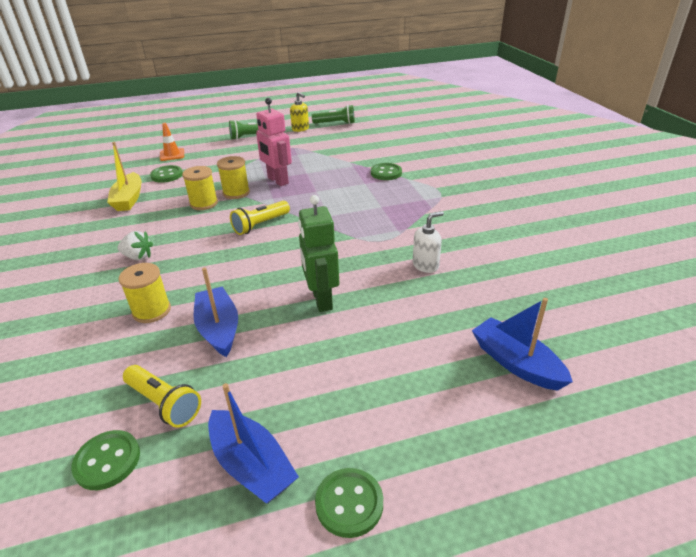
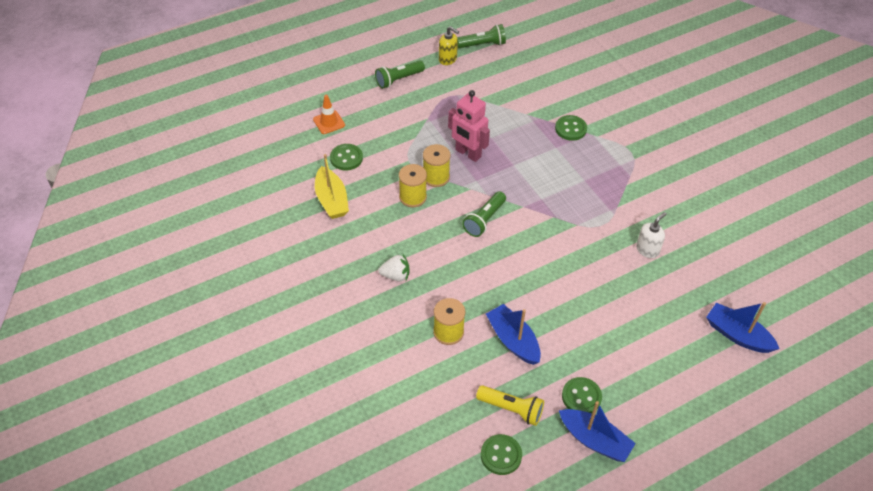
camera: 15 degrees left, 15 degrees up
yellow flashlight [230,201,290,235] -> green flashlight [462,191,506,237]
green robot [298,195,339,312] -> none
green button [315,468,383,538] -> green button moved to [562,377,602,413]

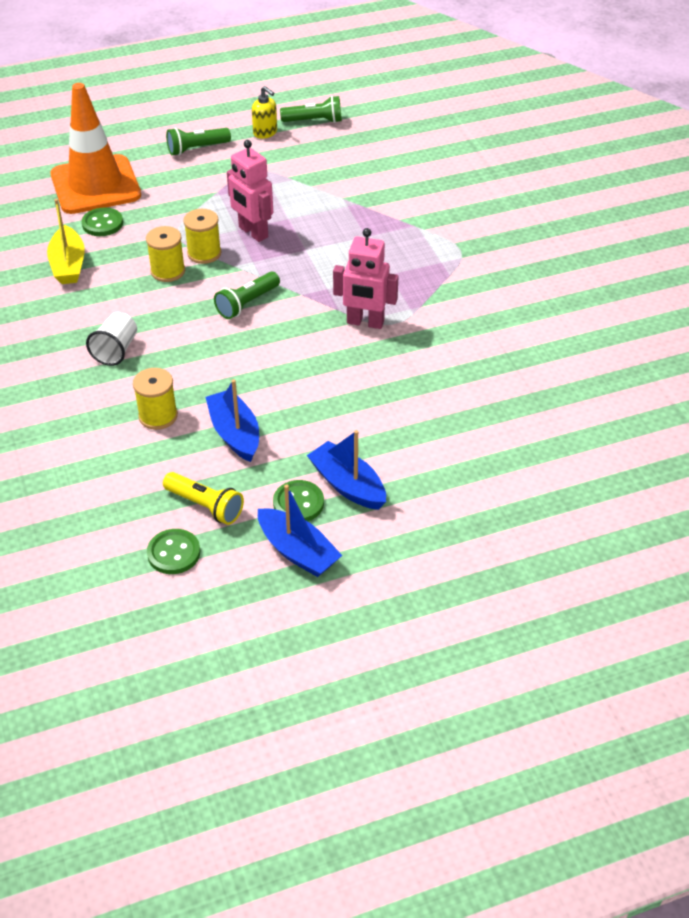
camera: 10 degrees right, 5 degrees down
orange traffic cone [313,95,345,134] -> orange traffic cone [50,83,141,214], size x2.47
white strawberry [378,254,410,281] -> white cup [86,312,137,366]
green button [555,115,587,141] -> none
white soap dispenser [636,212,667,258] -> none
blue boat [706,302,779,353] -> blue boat moved to [307,430,386,510]
none -> pink robot [333,228,399,329]

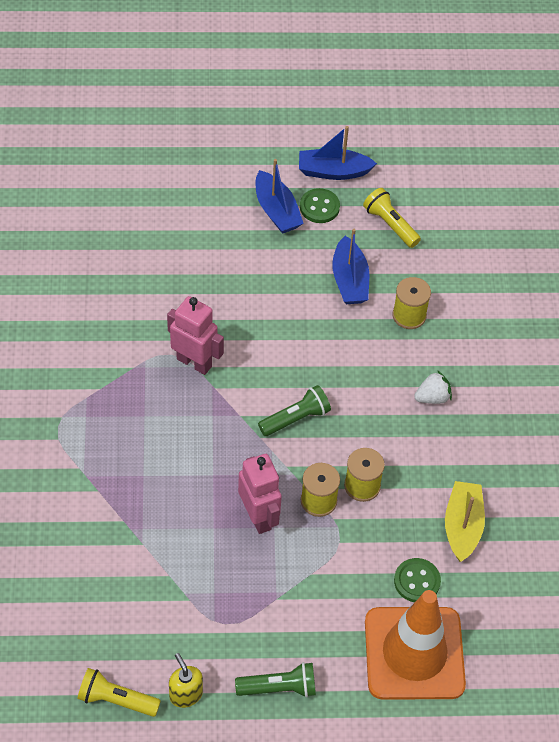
camera: 165 degrees left, 10 degrees up
white cup [86,312,137,366] -> white strawberry [414,370,452,404]
green button [147,529,200,574] -> none
blue boat [258,484,342,577] -> blue boat turned 60 degrees counterclockwise [299,126,377,180]
green flashlight [280,96,342,123] -> yellow flashlight [78,668,161,717]

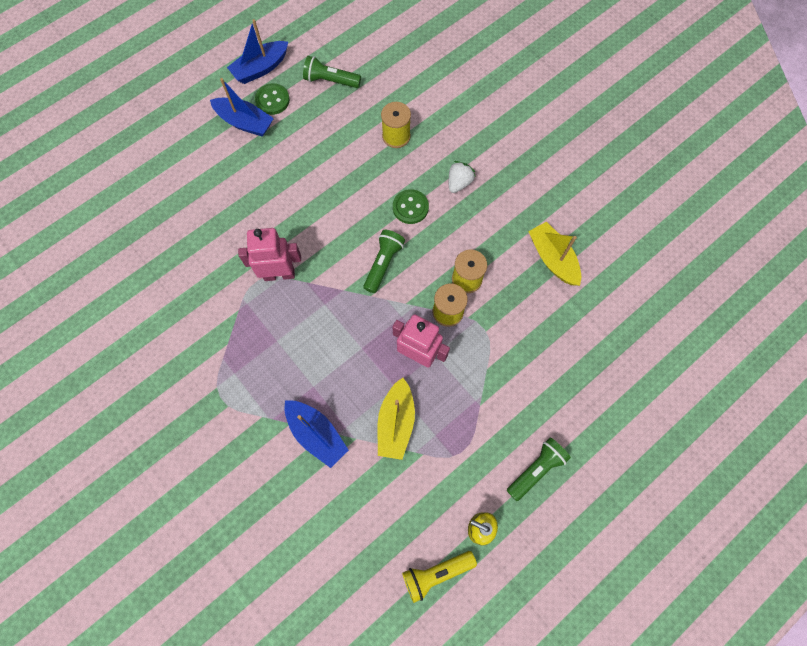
camera: 35 degrees left, 15 degrees up
blue boat [332,229,369,304] -> blue boat moved to [284,401,349,468]
yellow flashlight [363,188,421,248] -> green flashlight [303,56,361,88]
orange traffic cone [365,590,466,700] -> none
green button [394,558,441,602] -> green button moved to [393,189,429,224]
none -> yellow boat [378,378,415,460]

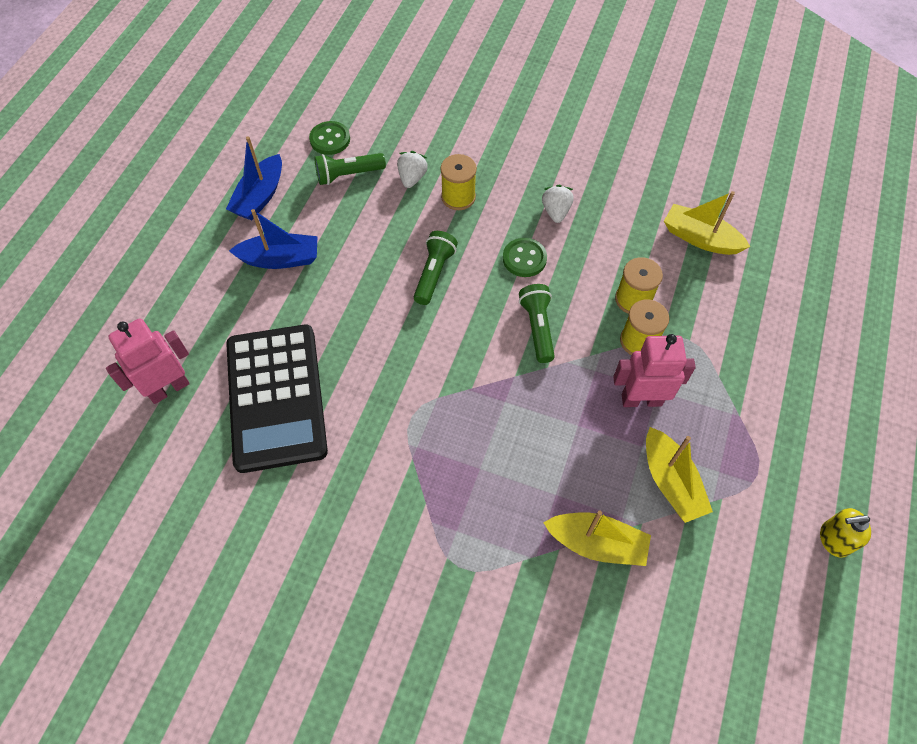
camera: 30 degrees left, 10 degrees down
pink robot [238,228,301,281] -> pink robot moved to [106,318,190,404]
green button [255,83,290,115] -> green button moved to [309,121,350,155]
blue boat [284,401,349,468] -> yellow boat [543,511,651,566]
yellow flashlight [402,551,477,603] -> none
green flashlight [507,437,571,501] -> green flashlight moved to [414,231,458,305]
none -> black calculator [226,324,328,473]
none -> white strawberry [397,151,428,188]

